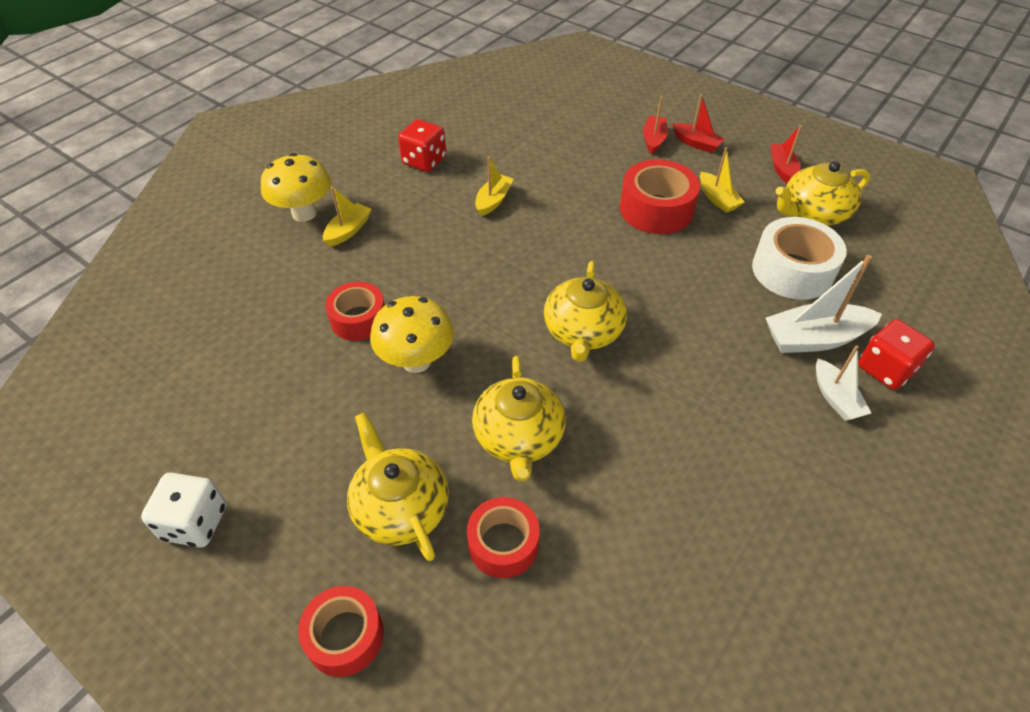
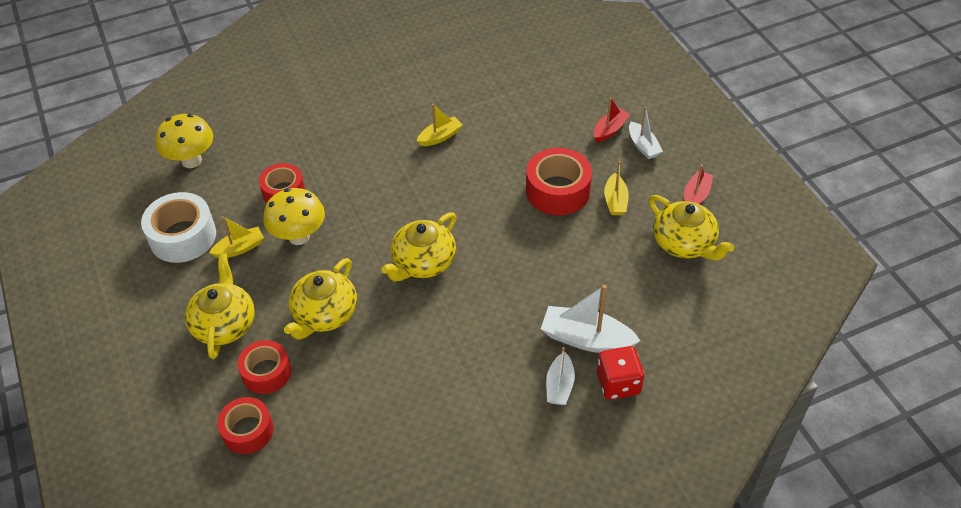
camera: 30 degrees right, 0 degrees up
white dice [141,472,226,548] -> none
yellow mushroom [261,153,331,222] -> yellow mushroom moved to [155,114,213,168]
red tape [298,586,384,677] -> red tape moved to [217,397,274,454]
yellow boat [323,187,372,247] -> yellow boat moved to [209,216,264,258]
red dice [398,119,446,172] -> none
red boat [672,94,725,153] -> white boat [629,107,663,159]
white tape [752,217,847,300] -> white tape moved to [141,192,216,263]
yellow teapot [776,161,870,225] -> yellow teapot turned 135 degrees counterclockwise [649,195,734,260]

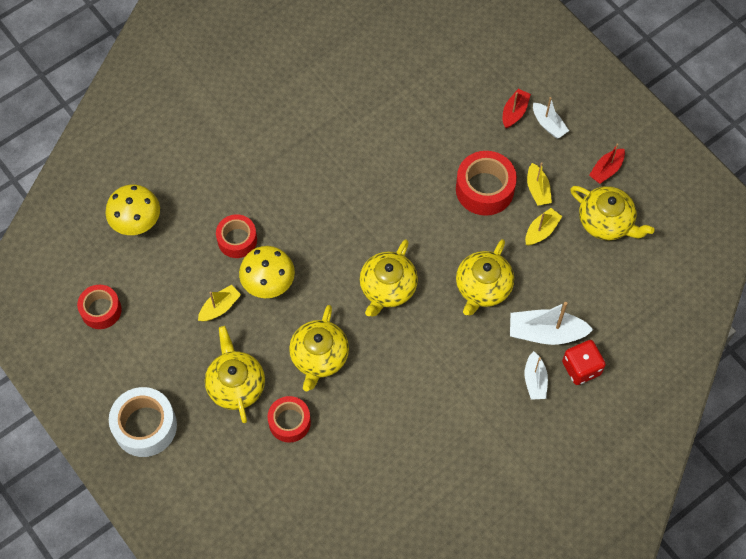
camera: 15 degrees left, 15 degrees up
white tape [141,192,216,263] -> white tape moved to [109,387,177,457]
red tape [217,397,274,454] -> red tape moved to [77,285,122,329]
yellow boat [417,104,463,146] -> yellow boat moved to [525,208,562,246]
red boat [684,164,713,204] -> red boat turned 150 degrees counterclockwise [589,143,625,184]
none -> yellow teapot [456,239,514,316]

